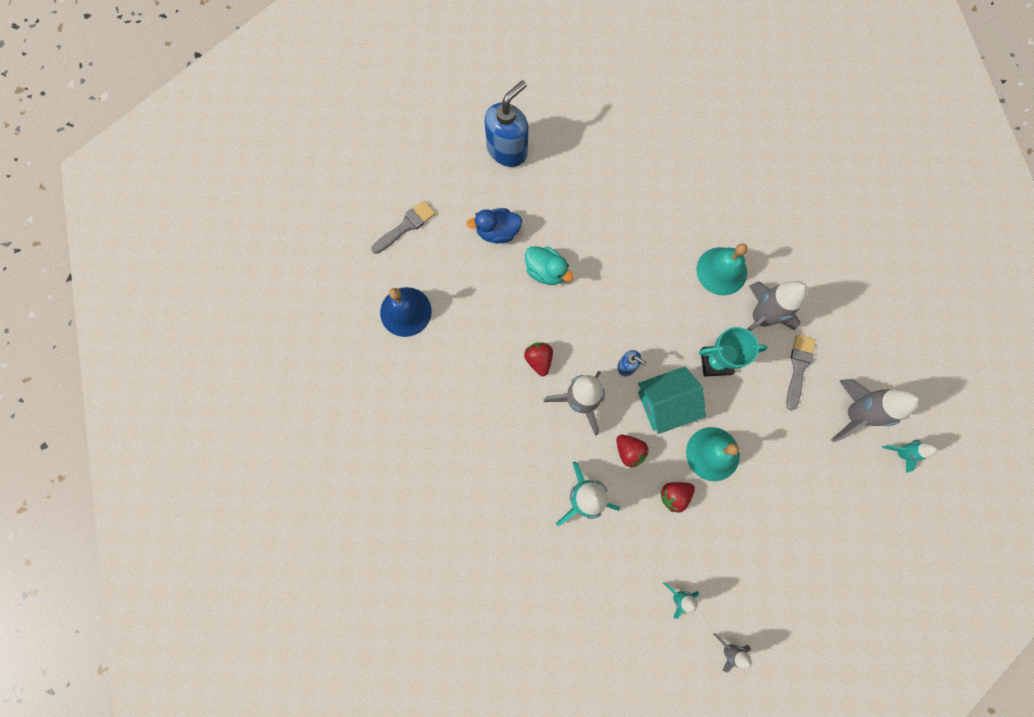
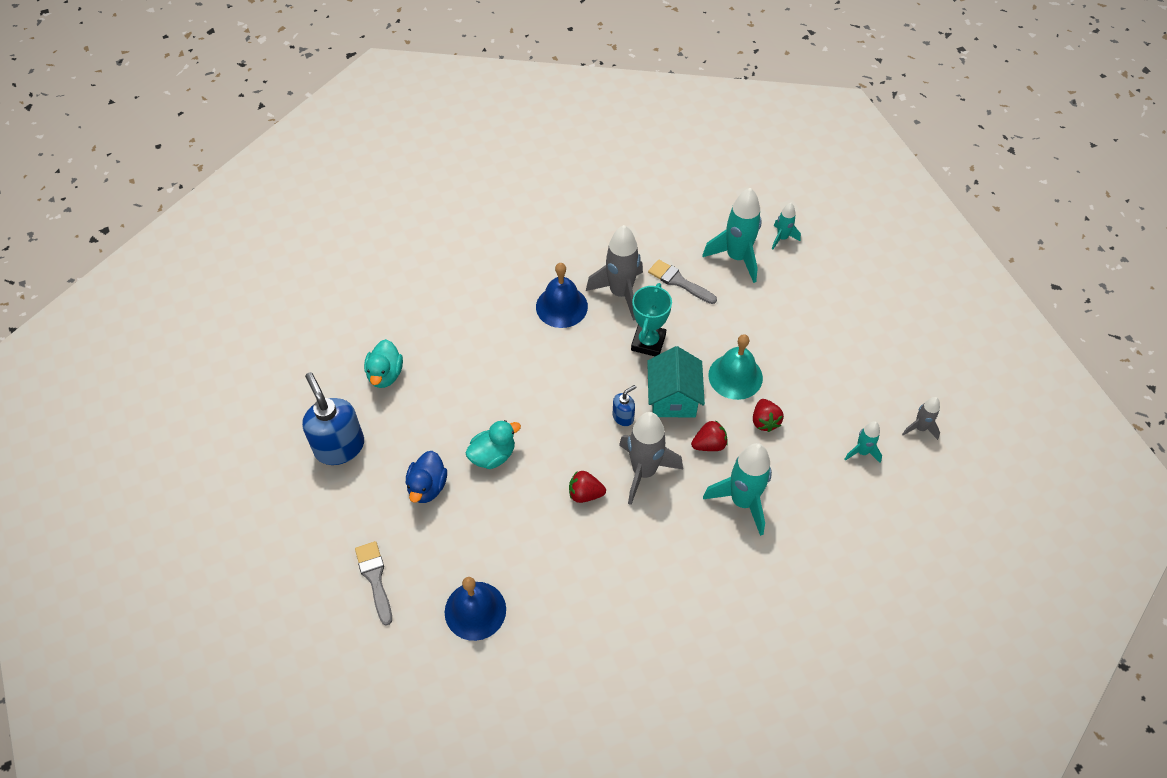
camera: 70 degrees left, 20 degrees down
turquoise bell [696,243,748,295] -> blue bell [536,263,588,328]
grey rocket [831,379,919,442] -> turquoise rocket [702,188,762,283]
none -> turquoise duck [364,339,403,388]

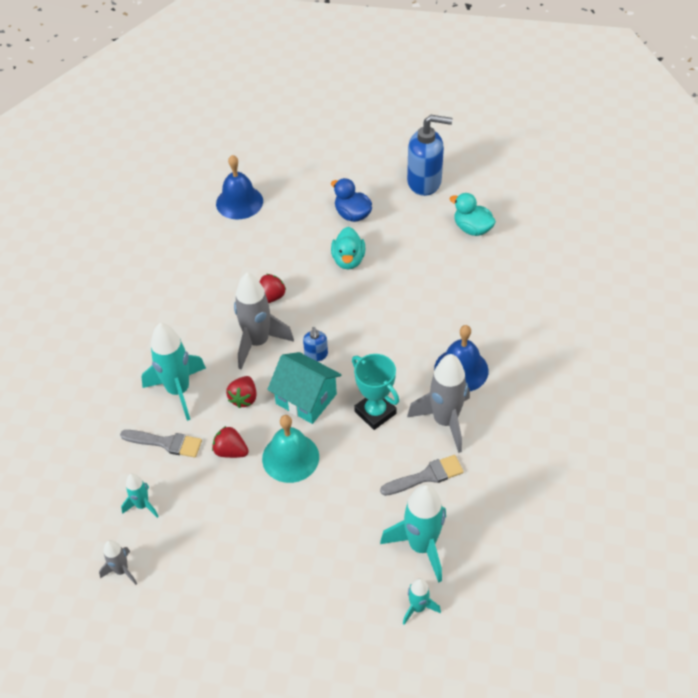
camera: 125 degrees right, 5 degrees down
grey brush [355,541,392,626] -> grey brush moved to [120,430,202,457]

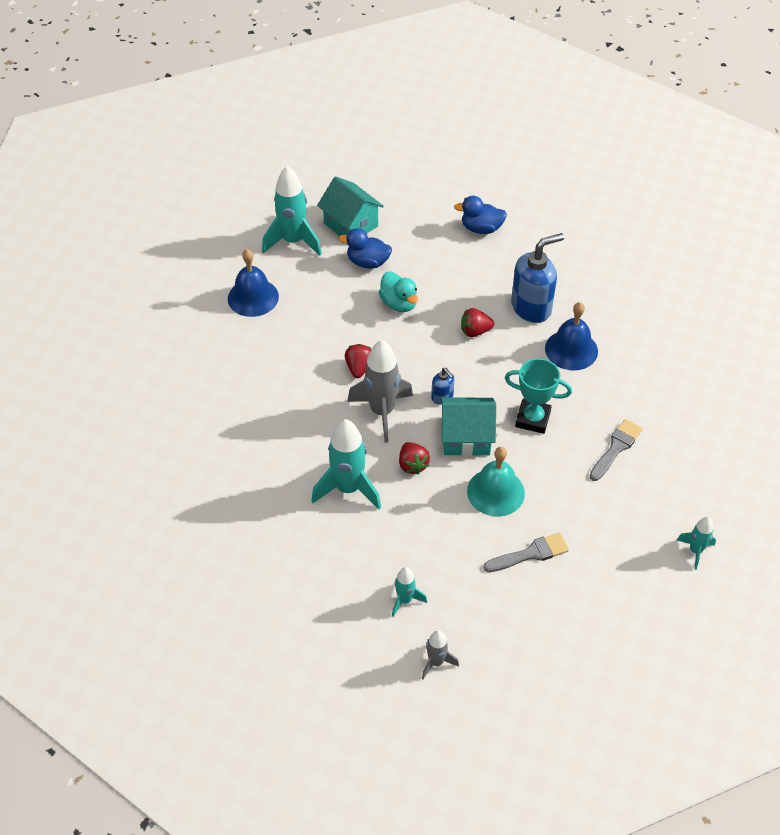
camera: 35 degrees left, 0 degrees up
grey brush [120,430,202,457] -> grey brush moved to [483,533,569,572]
red strawberry [212,426,249,458] -> red strawberry moved to [461,308,494,337]
turquoise rocket [380,484,446,583] -> turquoise rocket moved to [262,166,322,256]
blue soap dispenser [407,115,453,196] -> blue soap dispenser moved to [511,233,564,323]
grey rocket [407,354,470,453] -> none
turquoise duck [450,193,496,236] -> blue duck [454,196,507,234]
none -> turquoise house [317,176,384,236]

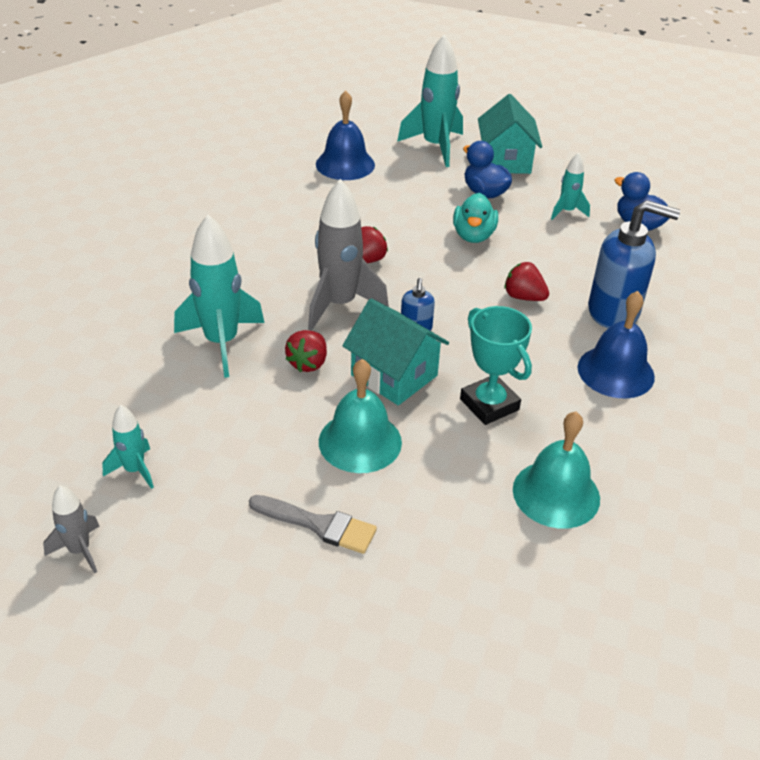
camera: 40 degrees right, 10 degrees down
grey brush [590,419,643,481] -> turquoise bell [513,411,600,529]
turquoise rocket [677,517,716,570] -> turquoise rocket moved to [551,152,590,220]

